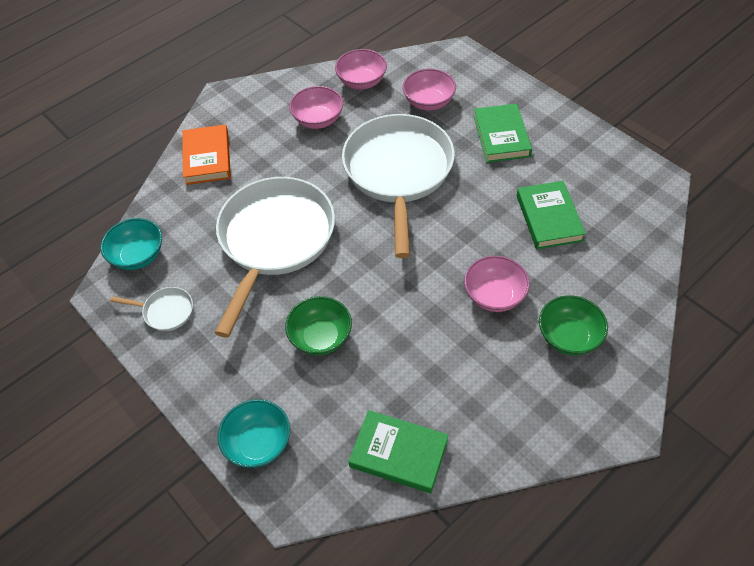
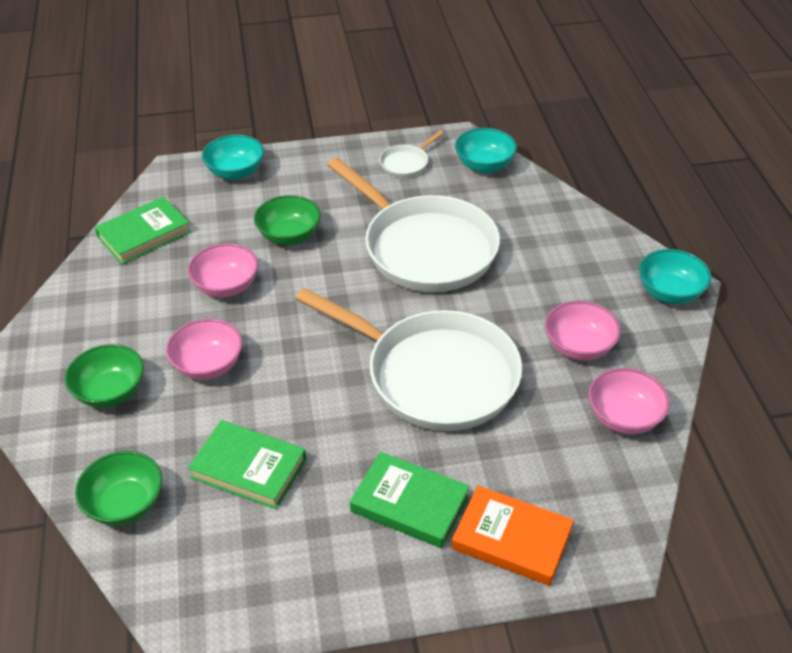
camera: 120 degrees right, 10 degrees down
orange book [182,124,231,185] -> orange book moved to [452,486,574,586]
pink bowl [402,69,456,111] -> pink bowl moved to [188,243,258,297]
none -> green bowl [75,451,162,526]
none -> turquoise bowl [639,249,711,304]

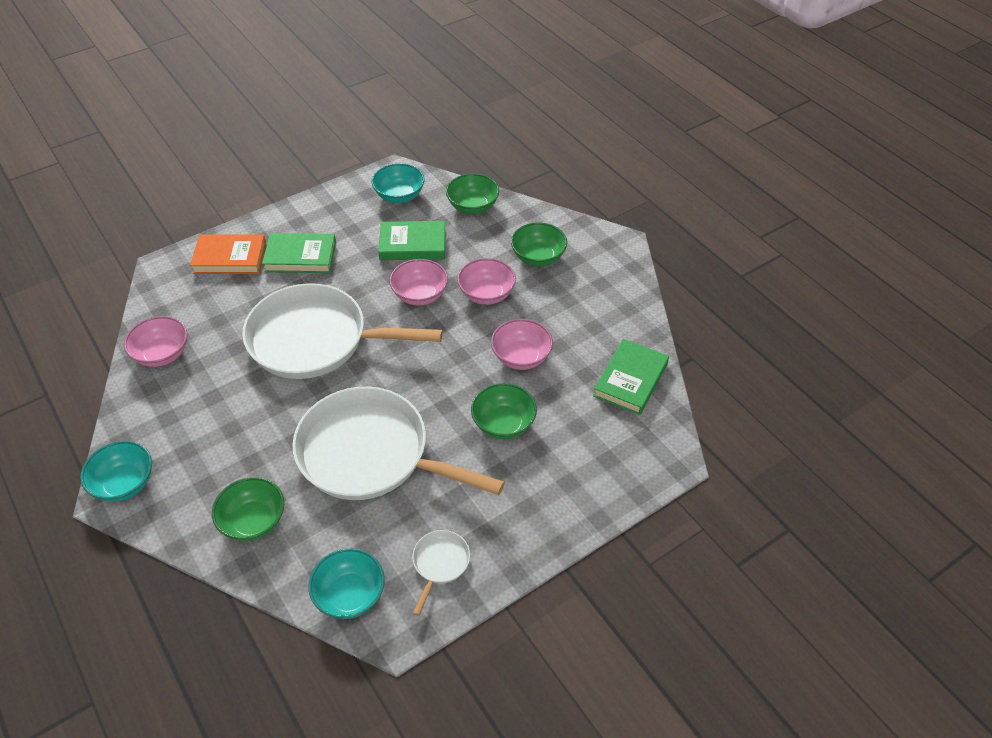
camera: 155 degrees right, 5 degrees up
turquoise bowl [202,134,264,180] -> turquoise bowl moved to [372,163,425,203]
pink bowl [545,301,621,361] -> pink bowl moved to [389,259,448,305]
none -> green bowl [212,477,284,541]

